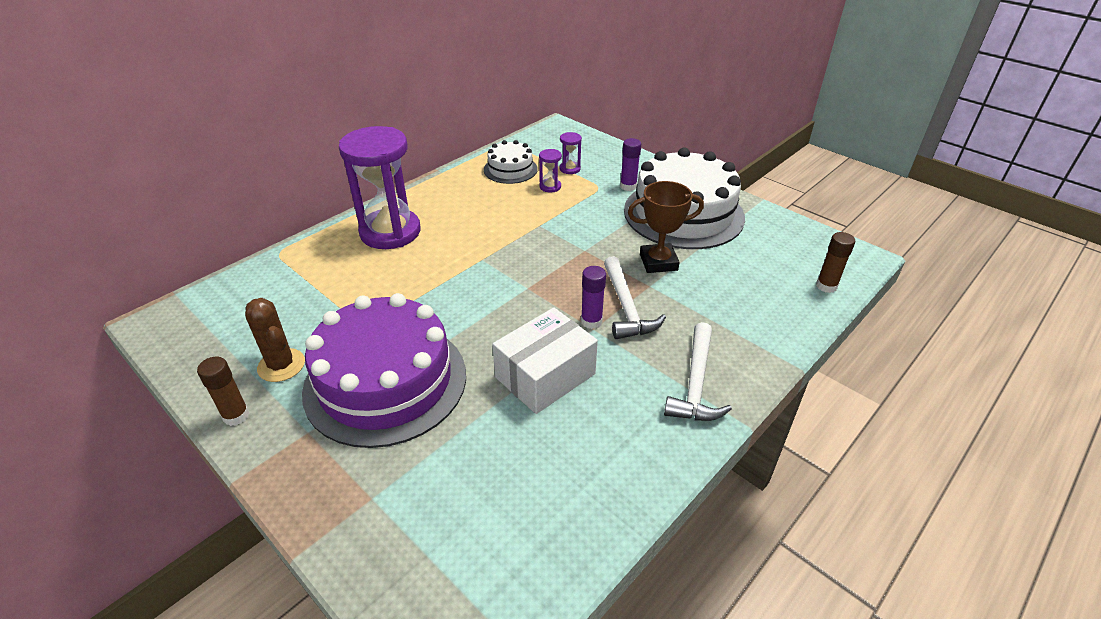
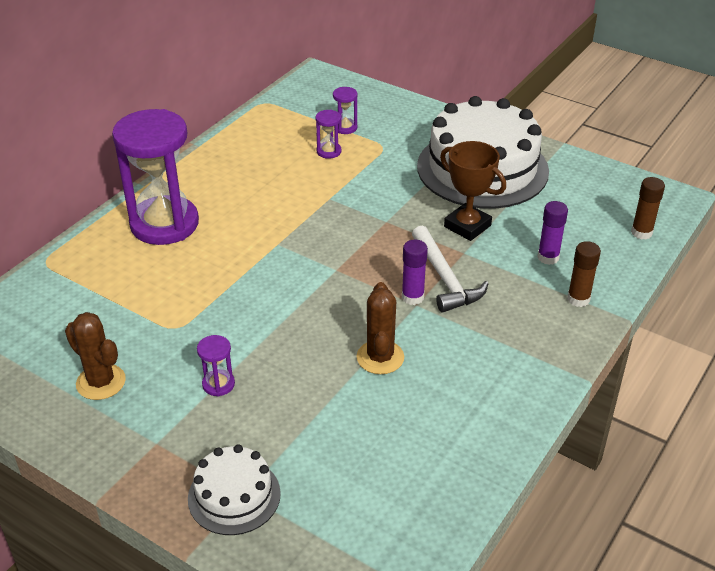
camera: 10 degrees left, 0 degrees up
brown glue stick [197,357,250,426] -> brown glue stick moved to [567,241,601,307]
purple cake [302,293,466,448] -> purple hourglass [197,335,235,396]
white cake [484,140,537,184] -> white cake moved to [188,444,281,535]
white box [492,307,598,414] -> brown cactus [356,282,404,374]
purple glue stick [620,138,641,191] -> purple glue stick moved to [537,201,568,265]
brown trophy [628,181,704,273] -> brown trophy turned 60 degrees clockwise [440,141,506,241]
white hammer [664,322,732,421] -> none

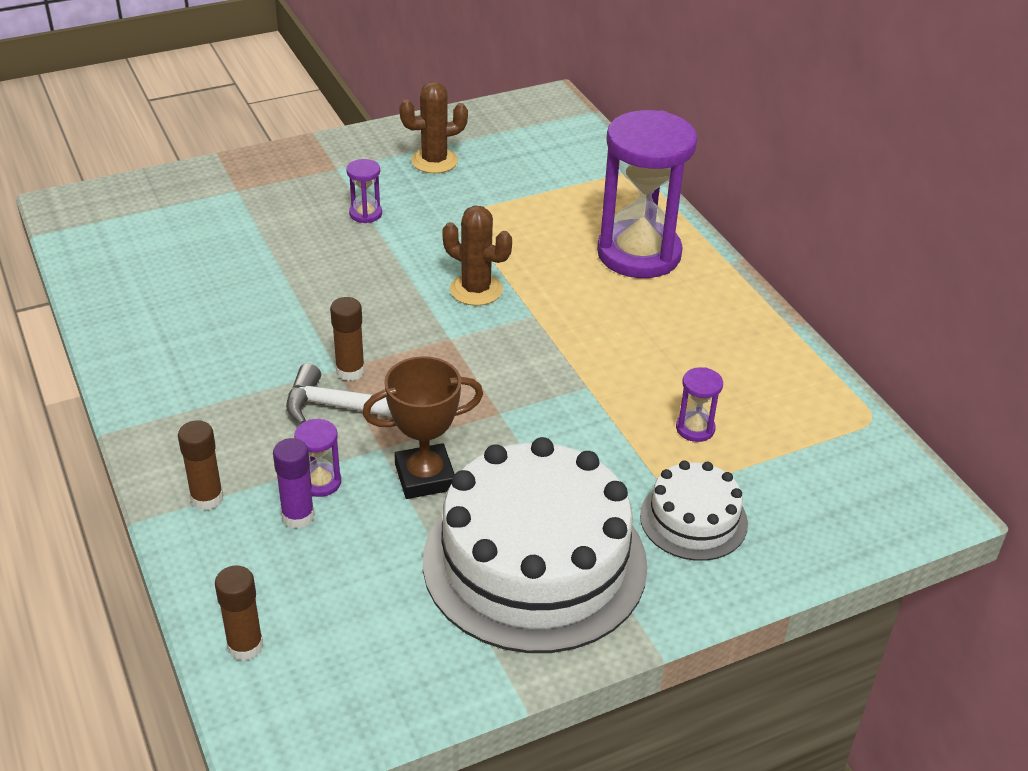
camera: 120 degrees right, 0 degrees up
white cake [188,444,281,535] -> white cake moved to [640,461,748,561]
purple hourglass [333,87,358,134] -> purple hourglass moved to [294,419,341,497]
brown cactus [356,282,404,374] -> brown cactus moved to [442,206,512,306]
purple glue stick [402,240,428,305] -> brown glue stick [330,297,365,381]

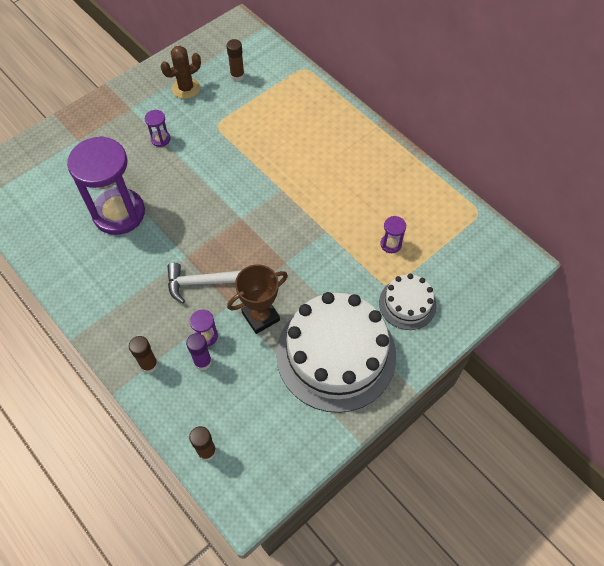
camera: 15 degrees left, 20 degrees up
brown glue stick [330,297,365,381] -> brown glue stick moved to [227,39,245,81]
brown cactus [442,206,512,306] -> none
purple hourglass [597,110,698,278] -> purple hourglass moved to [67,136,145,235]

